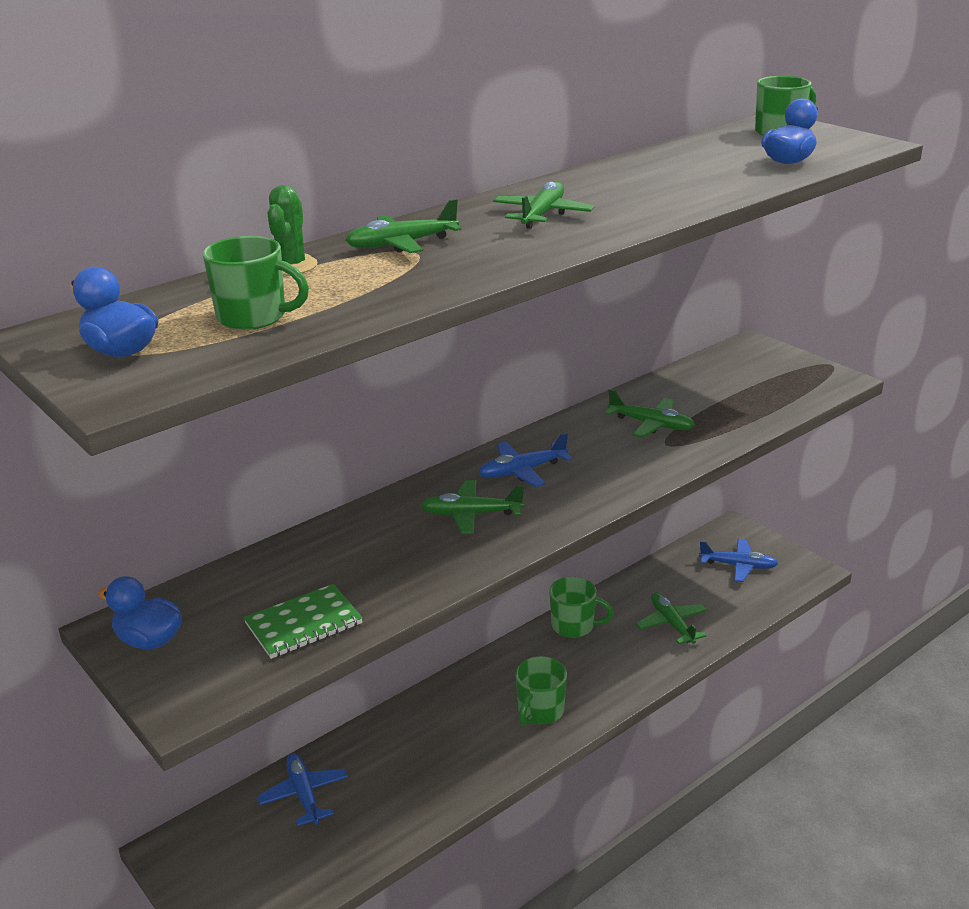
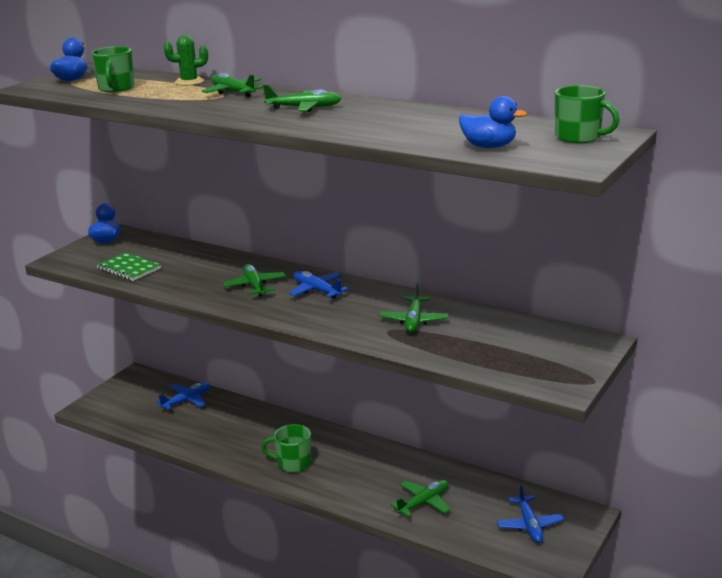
camera: 70 degrees right, 5 degrees down
green mug [549,577,614,638] -> none

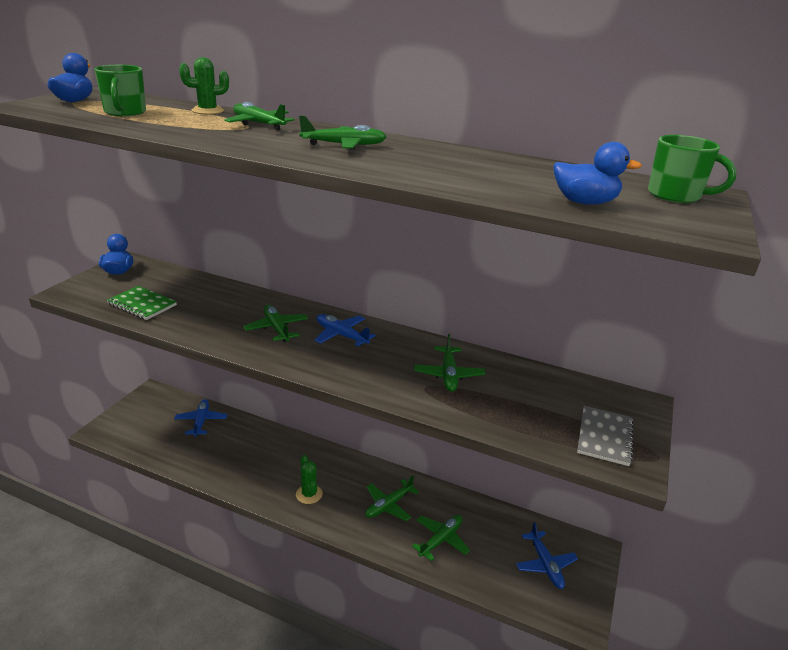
camera: 10 degrees left, 5 degrees up
blue plane [156,382,210,410] -> blue plane turned 45 degrees counterclockwise [174,399,228,437]
green mug [261,424,311,472] -> green cactus [296,455,323,504]
none -> green plane [365,475,419,521]
none -> grey notebook [577,406,634,466]

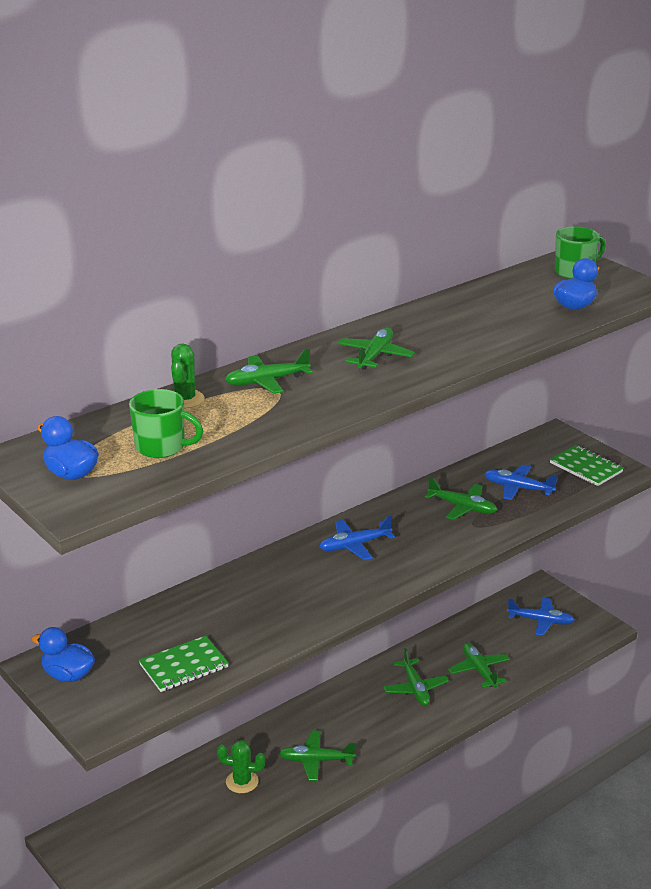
camera: 60 degrees left, 0 degrees up
blue plane [174,399,228,437] -> blue plane moved to [484,464,557,500]
green plane [243,304,308,342] -> green plane moved to [279,731,356,781]
green cactus [296,455,323,504] -> green cactus moved to [217,740,265,793]
grey notebook [577,406,634,466] -> green notebook [550,445,624,486]

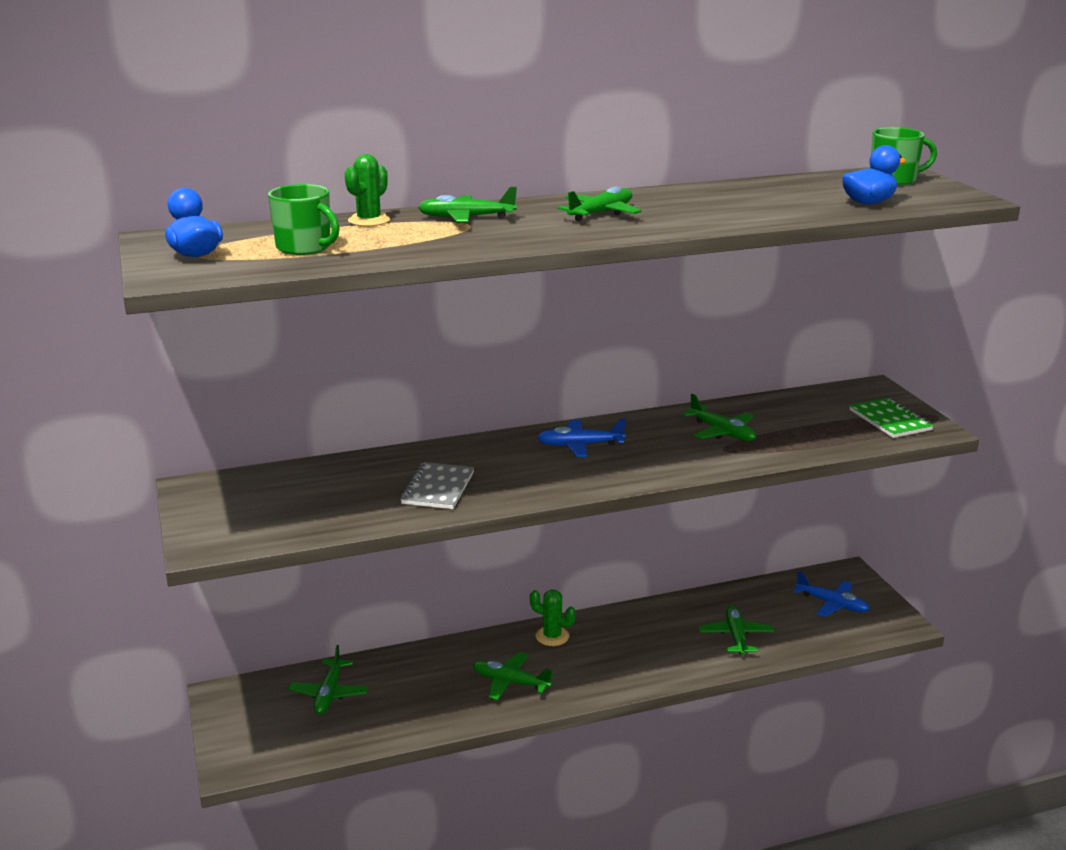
camera: 20 degrees right, 5 degrees down
blue duck [32,627,95,682] -> none
green notebook [139,636,229,692] -> none
green cactus [217,740,265,793] -> green cactus moved to [530,590,576,646]
green plane [384,648,449,706] -> green plane moved to [288,645,369,714]
blue plane [484,464,557,500] -> none
none -> grey notebook [400,462,474,509]

